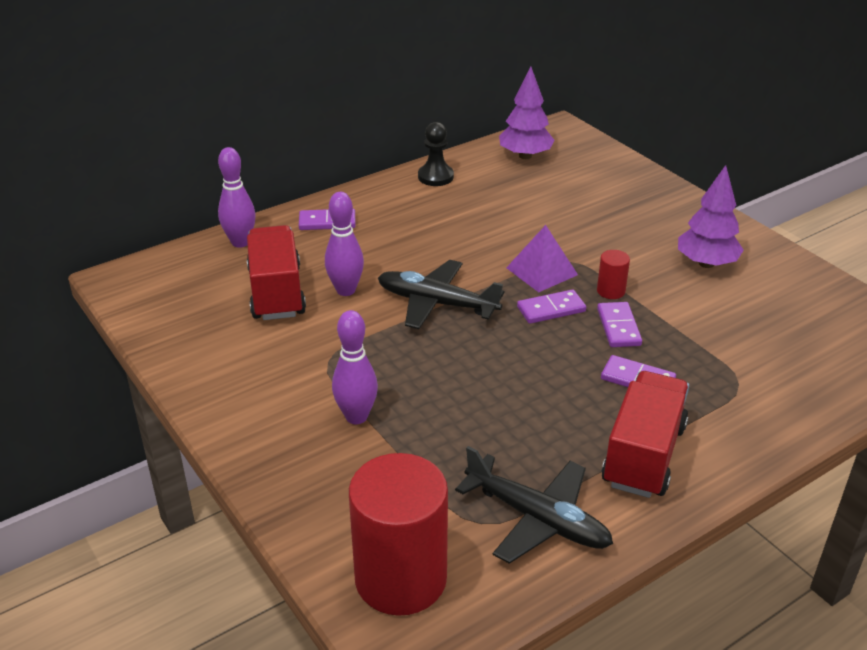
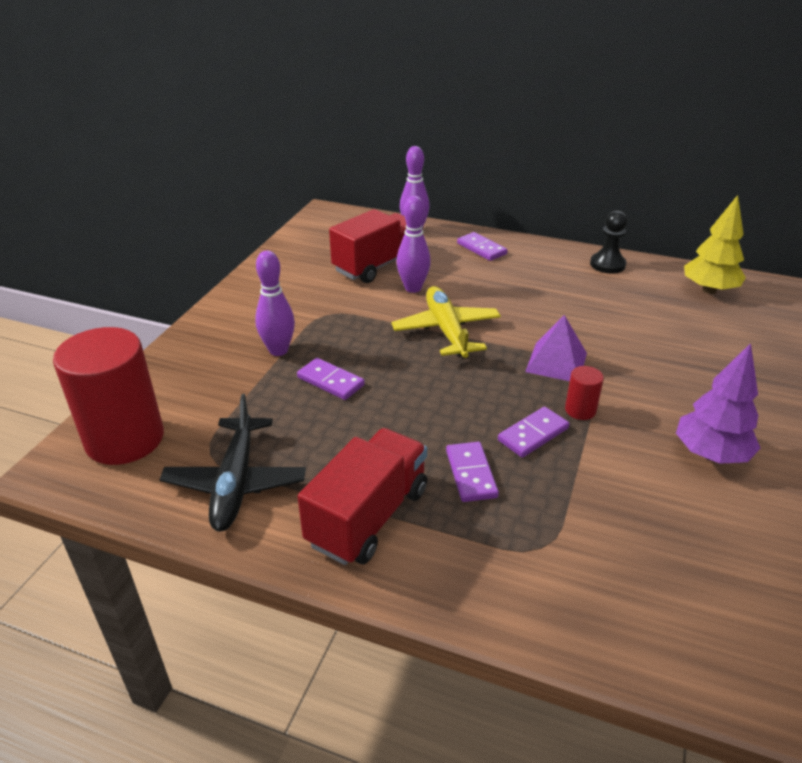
camera: 55 degrees right, 0 degrees up
black plane [378,260,505,329] -> yellow plane [391,286,501,358]
purple tree [499,66,555,159] -> yellow tree [684,195,746,294]
purple domino [517,289,586,324] -> purple domino moved to [297,358,365,400]
red truck [602,371,689,498] -> red truck turned 45 degrees counterclockwise [298,428,427,565]

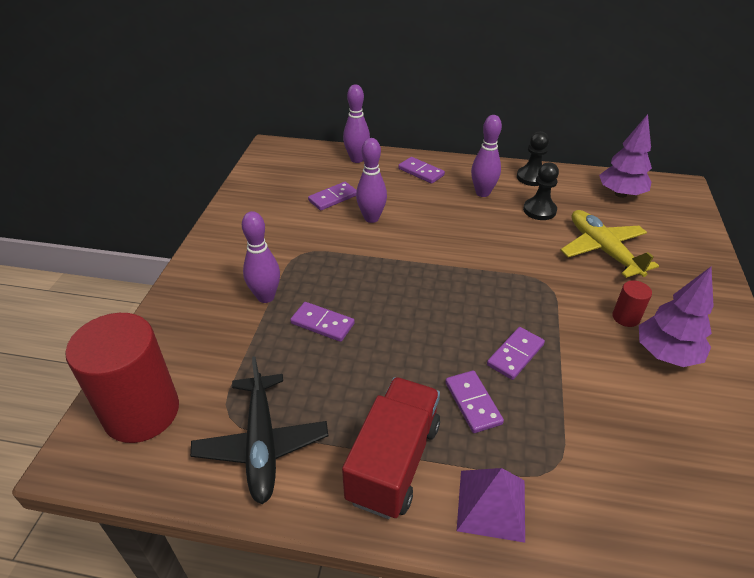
camera: 10 degrees left, 5 degrees up
red truck [329,209,406,283] -> purple domino [308,182,357,211]
yellow plane [391,286,501,358] -> yellow plane moved to [561,210,659,278]
purple pyramid [525,315,587,381] -> purple pyramid moved to [457,468,525,543]
red cylinder [565,366,604,420] -> red cylinder moved to [612,280,652,327]
yellow tree [684,195,746,294] -> purple tree [599,114,652,198]
none -> purple bowling pin [471,115,502,197]
none -> black pawn [523,162,559,220]

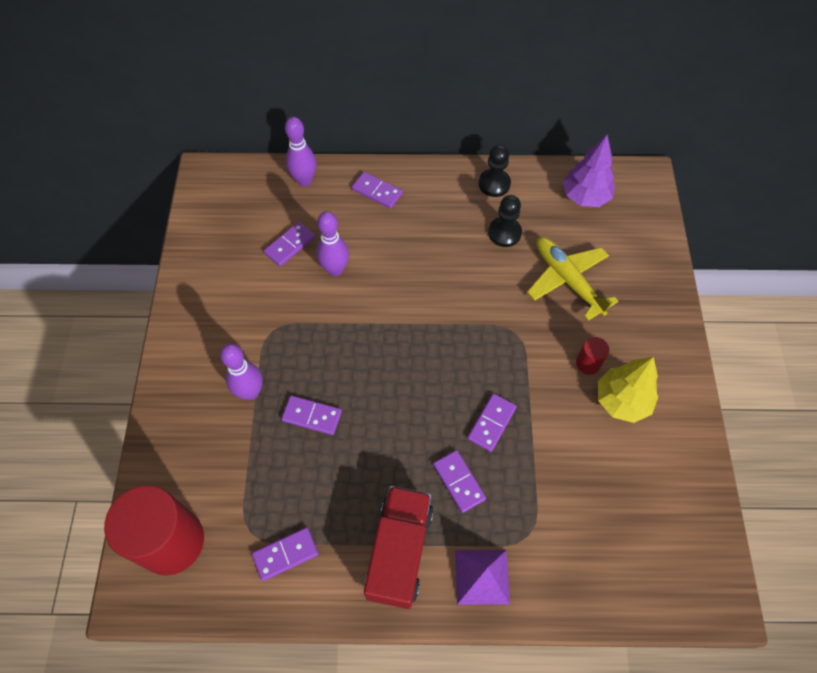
camera: 10 degrees left, 20 degrees up
black plane [190,356,328,504] -> purple domino [252,527,318,581]
purple bowling pin [471,115,502,197] -> none
purple tree [639,267,714,367] -> yellow tree [598,357,658,423]

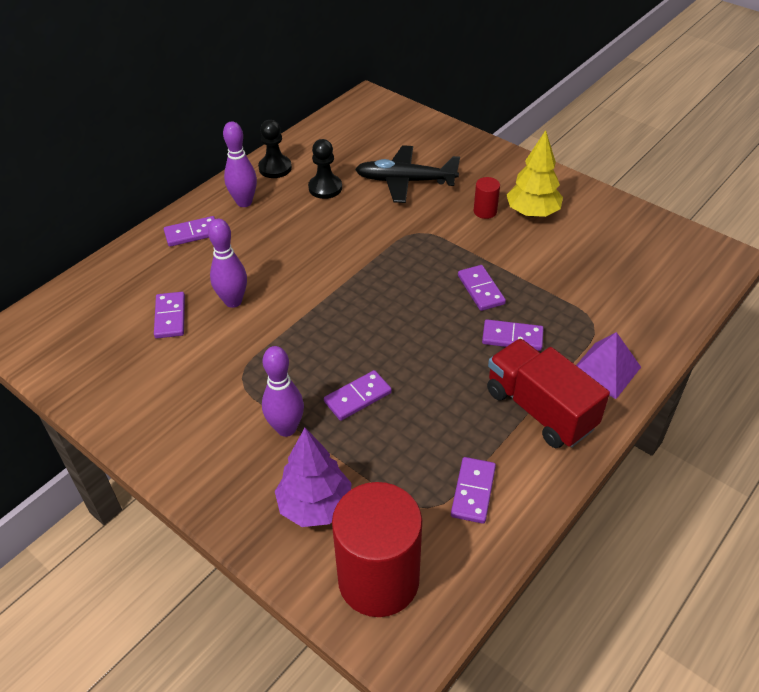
camera: 50 degrees left, 15 degrees down
purple bowling pin [285,117,316,187] -> purple bowling pin moved to [223,121,257,207]
yellow plane [527,237,619,321] -> black plane [355,145,460,203]
purple tree [563,135,615,207] -> purple tree moved to [275,428,352,527]

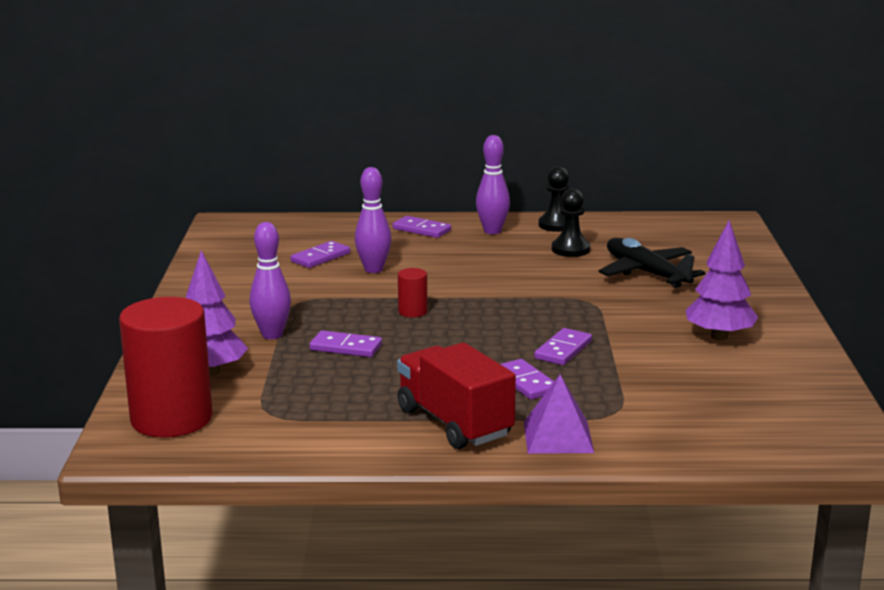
camera: 50 degrees right, 25 degrees down
purple domino [451,457,496,524] -> none
red cylinder [474,177,500,219] -> red cylinder moved to [398,268,428,317]
red truck [487,339,610,448] -> red truck turned 45 degrees counterclockwise [397,342,516,449]
yellow tree [507,130,563,217] -> purple tree [686,220,758,340]

